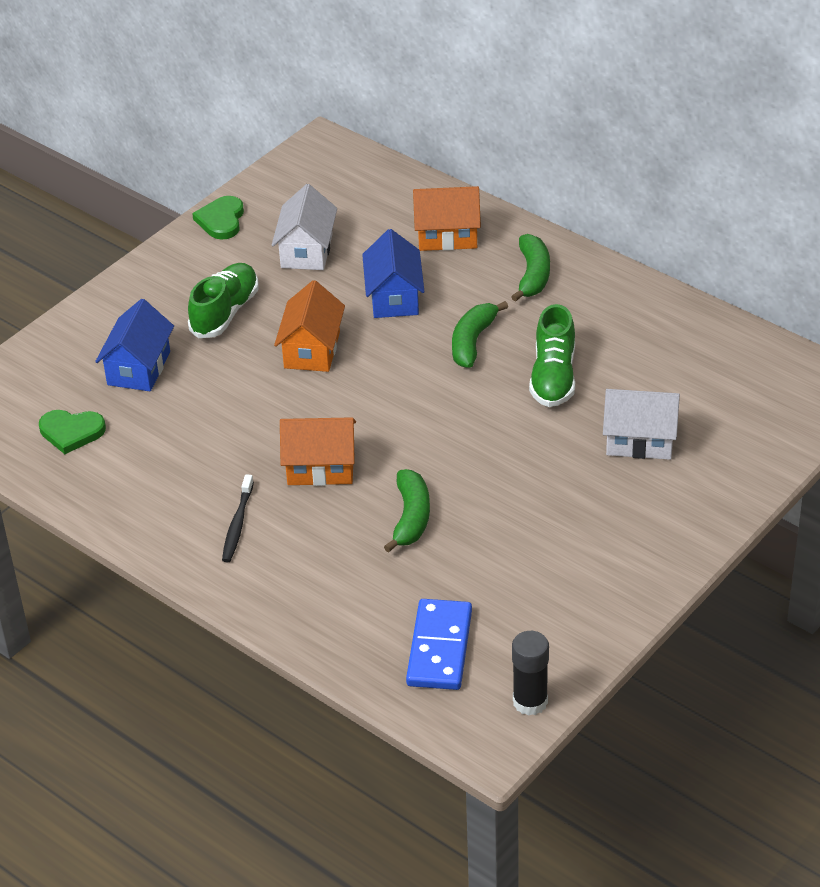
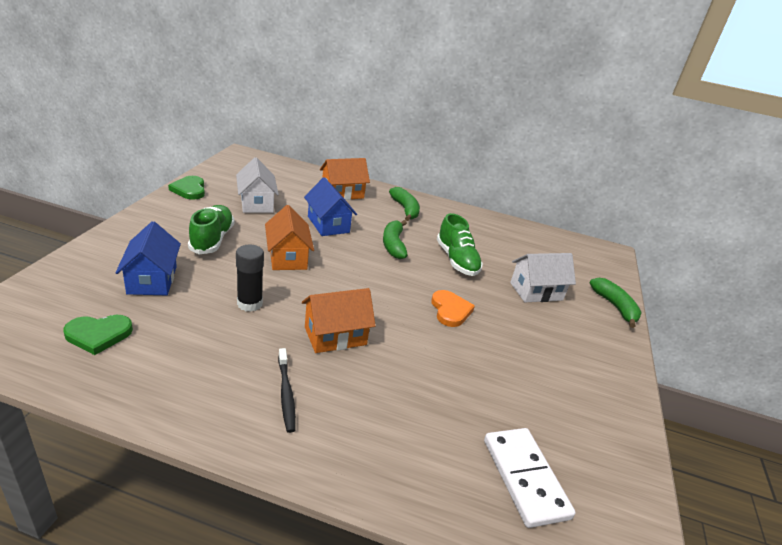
camera: 30 degrees left, 10 degrees down
green banana [384,469,430,553] -> green banana moved to [589,278,642,328]
blue domino [406,599,472,690] -> white domino [484,428,576,528]
black glue stick [512,631,549,716] -> black glue stick moved to [236,245,264,312]
none -> orange heart [431,290,475,327]

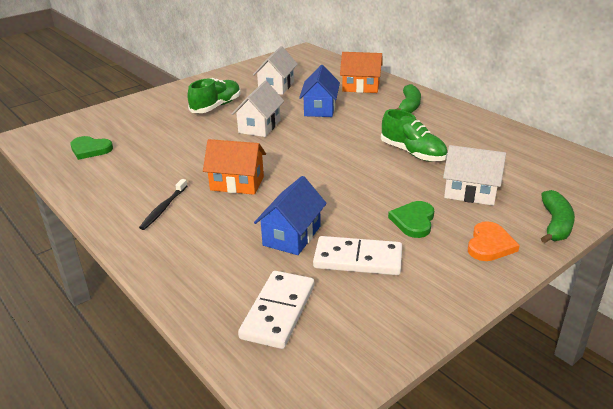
camera: 40 degrees right, 0 degrees up
blue house [116,221,181,295] -> blue house moved to [254,176,327,255]
green heart [168,176,205,200] -> green heart moved to [388,201,434,238]
black glue stick [236,245,264,312] -> none
orange house [265,205,314,270] -> white house [232,81,284,137]
green banana [383,220,408,259] -> none
orange heart [431,290,475,327] -> orange heart moved to [468,221,520,261]
green shoe [437,213,483,276] -> green shoe turned 60 degrees counterclockwise [381,109,447,162]
none -> white domino [313,236,402,275]

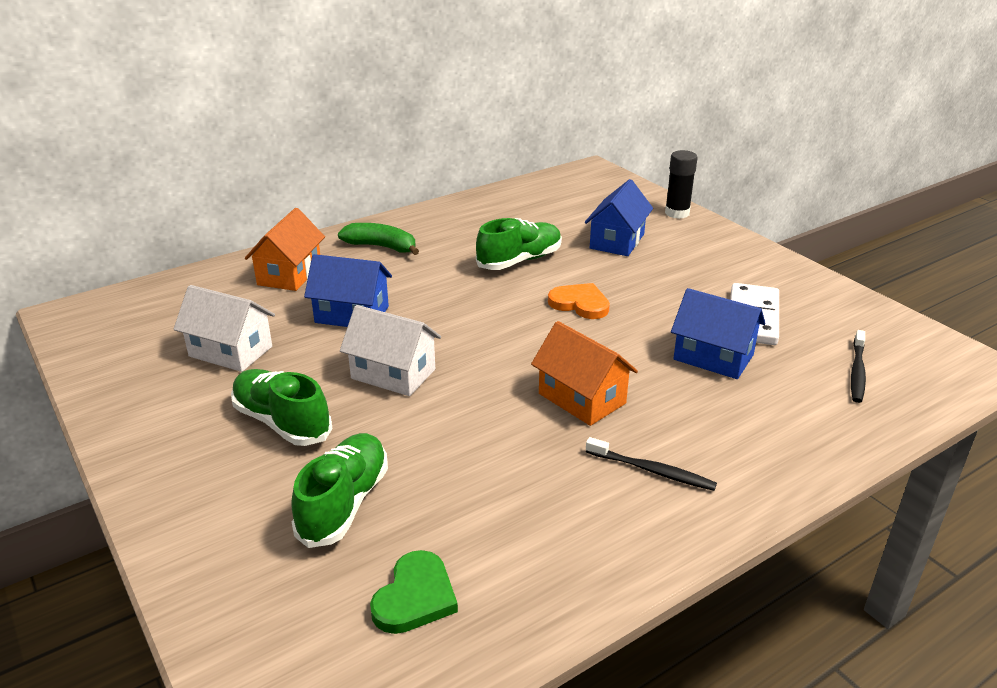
camera: 85 degrees left, 0 degrees up
orange house [203,139,266,195] -> orange house turned 60 degrees counterclockwise [531,321,638,426]
white domino [238,271,314,349] -> black toothbrush [851,330,866,403]
green heart [388,201,434,238] -> none
white house [443,145,506,206] -> blue house [584,179,653,256]
orange heart [468,221,520,261] -> orange heart moved to [548,283,610,319]
green banana [541,190,575,243] -> black glue stick [665,150,698,219]
none -> green shoe [291,433,388,548]

